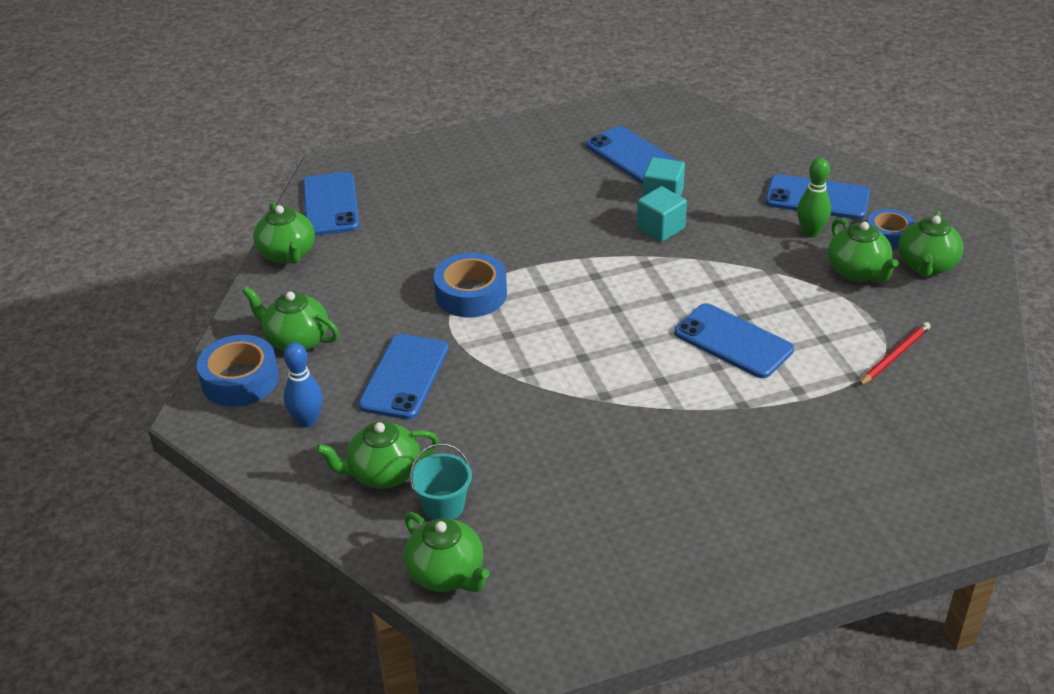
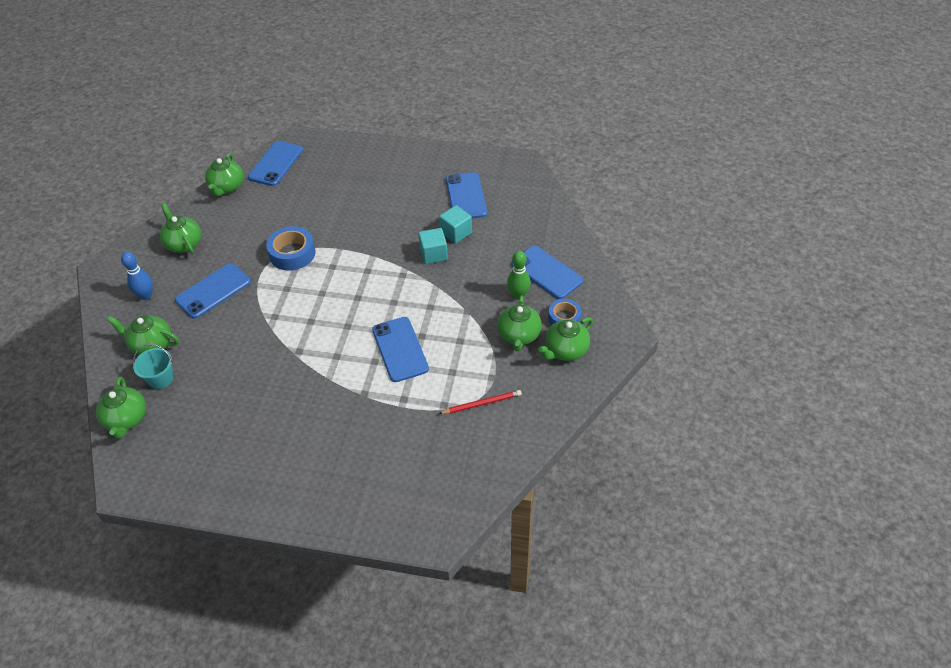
camera: 30 degrees right, 10 degrees up
blue tape [197,335,279,407] -> none

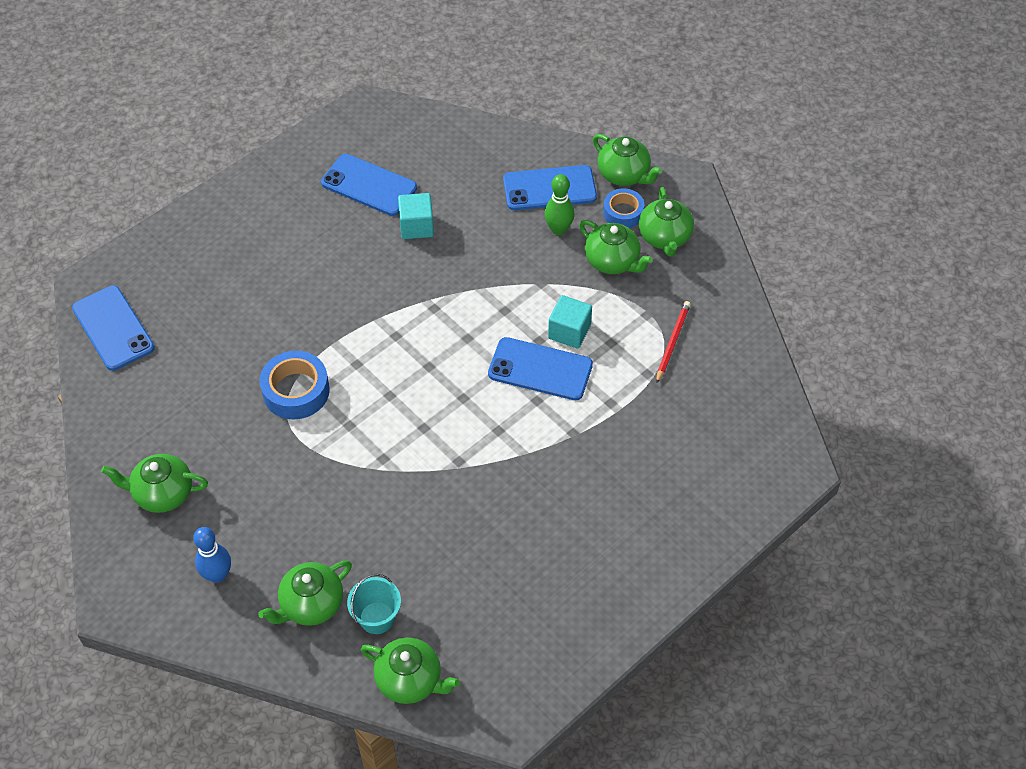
camera: 55 degrees left, 5 degrees up
blue phone [175,263,251,319] -> none
green teapot [205,153,244,196] -> green teapot moved to [593,134,663,186]
turquoise cube [419,228,448,264] -> turquoise cube moved to [548,295,592,349]

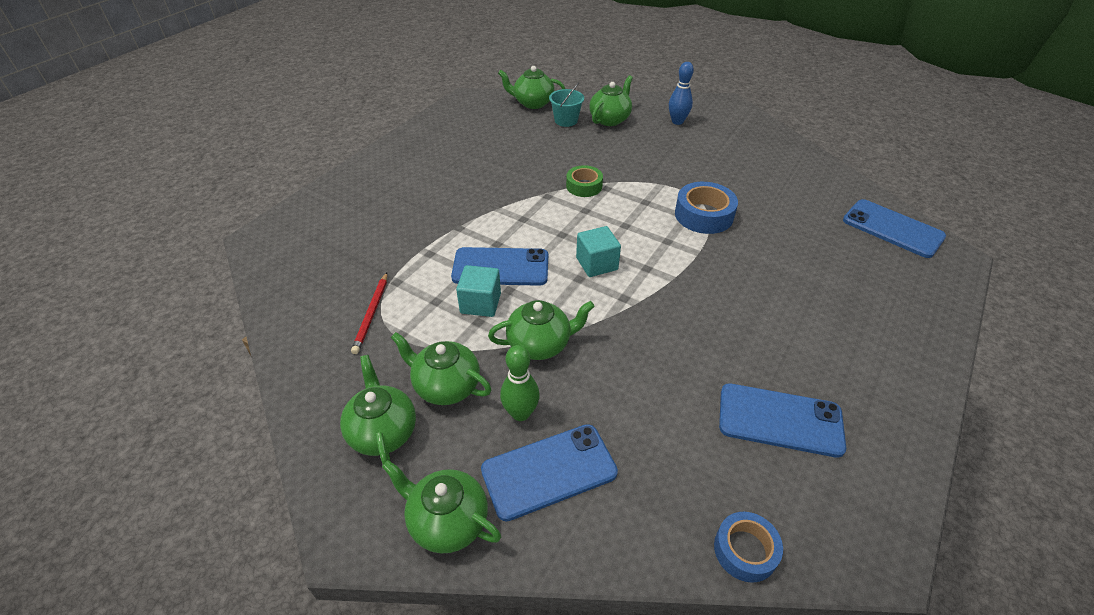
camera: 165 degrees right, 10 degrees down
green teapot [101,454,208,513] -> green teapot moved to [488,300,595,360]
turquoise cube [398,193,434,239] -> turquoise cube moved to [576,226,621,277]
blue tape [603,188,644,228] -> blue tape moved to [714,512,783,583]
none -> green tape [566,165,603,197]

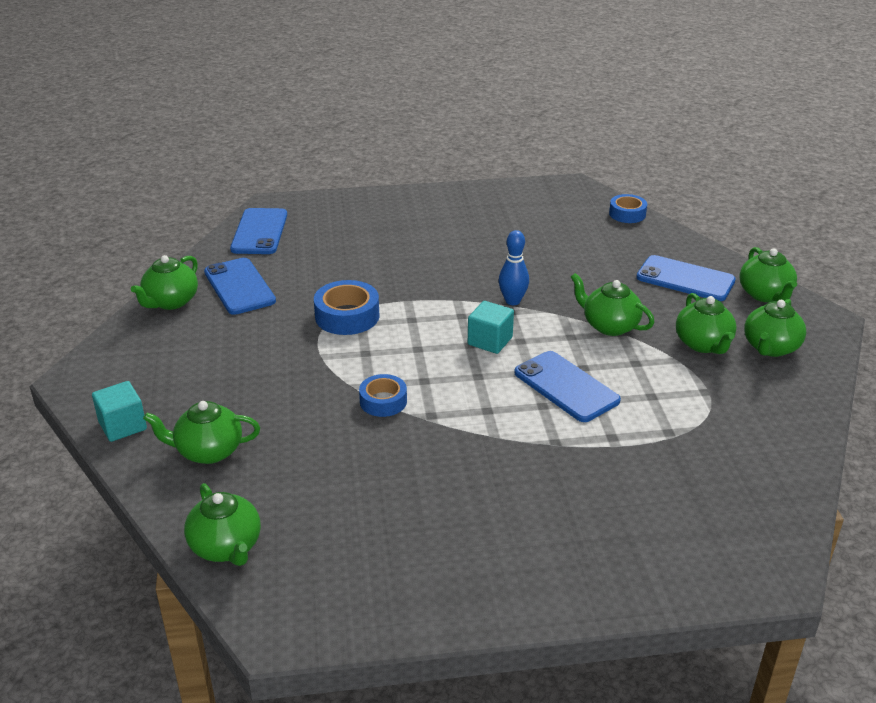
camera: 130 degrees left, 10 degrees down
red pencil [351,273,387,354] -> none
turquoise cube [456,265,501,317] -> turquoise cube moved to [92,381,147,442]
green bowling pin [500,345,540,421] -> none
turquoise bucket [549,82,584,127] -> none
green tape [566,165,603,197] -> blue tape [359,374,407,417]
blue bowling pin [669,62,694,125] -> blue bowling pin moved to [499,230,529,305]
blue phone [719,383,846,458] -> blue phone moved to [204,258,276,315]
none -> green teapot [131,255,198,310]

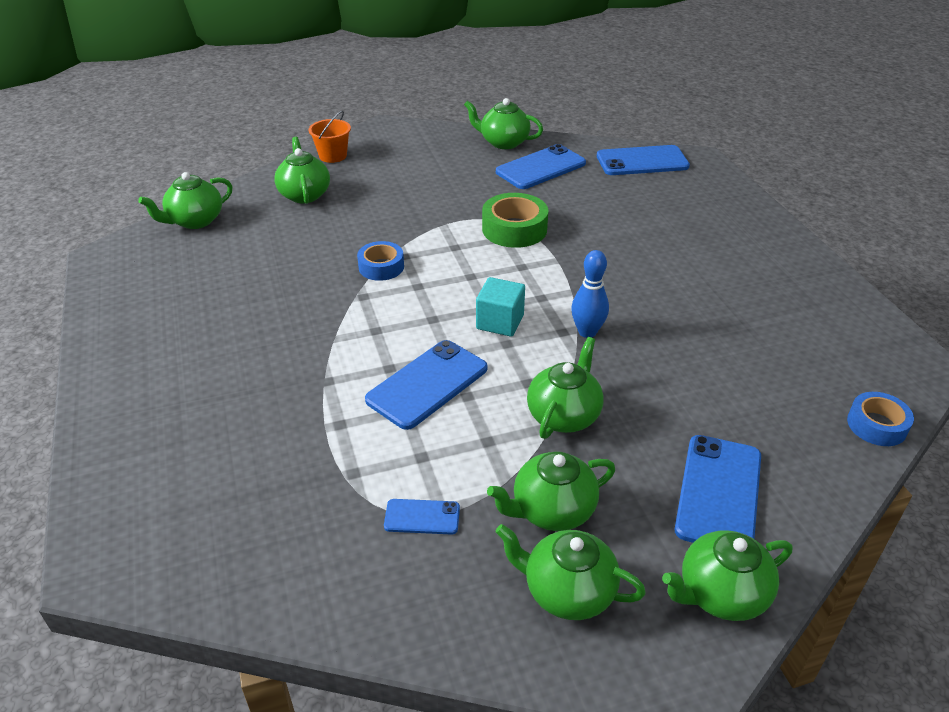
camera: 80 degrees right, 5 degrees up
turquoise cube [92,381,147,442] -> orange bucket [309,111,351,163]
blue tape [314,280,380,335] -> green tape [482,193,548,248]
none -> blue phone [384,499,460,535]

